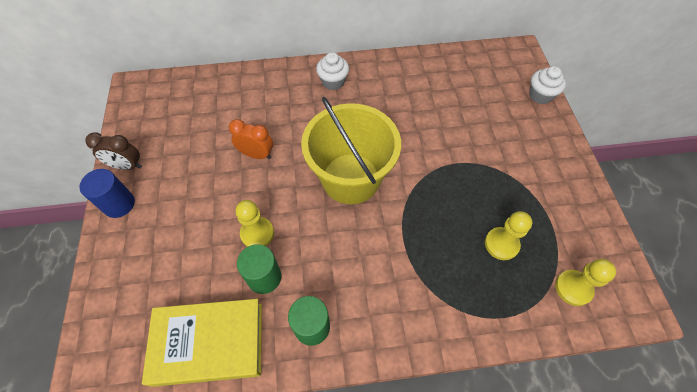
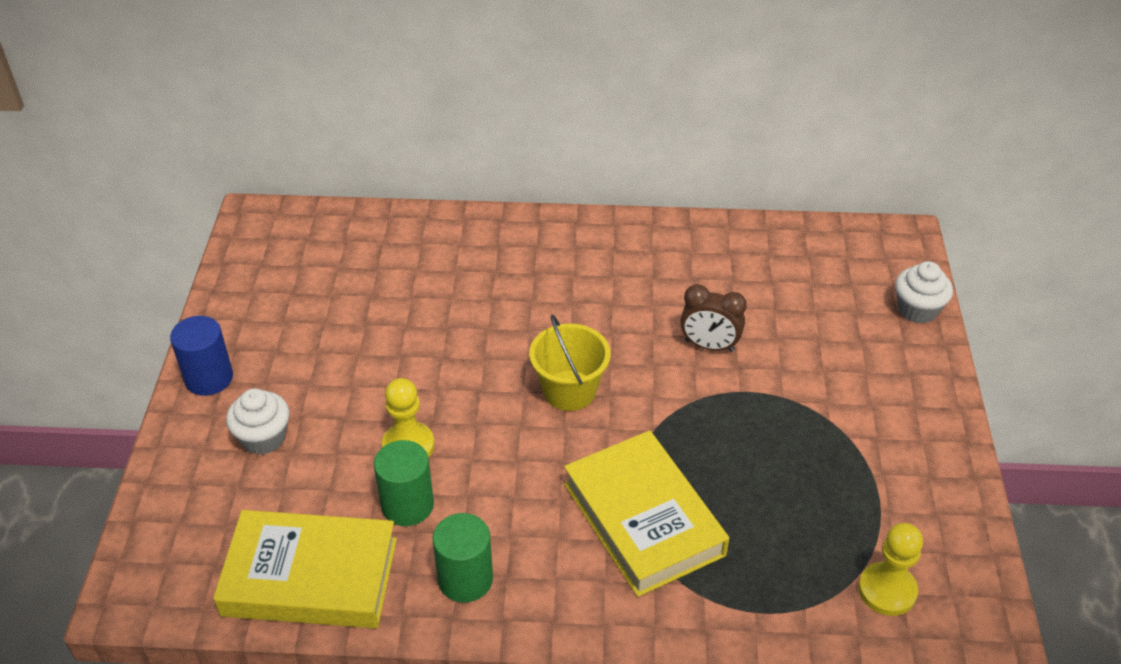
camera: 10 degrees right, 15 degrees down
brown clock [85,133,142,170] -> brown clock moved to [680,284,747,352]
orange clock [229,119,273,159] -> none
yellow bucket [301,97,401,204] -> yellow bucket [529,314,610,411], size x0.56
white cupcake [316,52,349,90] -> white cupcake moved to [226,388,289,455]
yellow pawn [485,211,532,260] -> none
none -> yellow book [564,430,729,597]

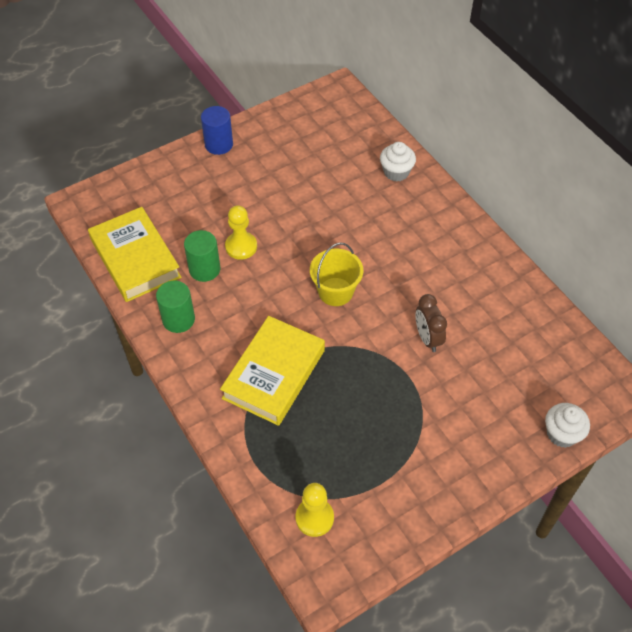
camera: 55 degrees right, 10 degrees up
white cupcake [226,388,289,455] -> white cupcake moved to [380,142,416,182]

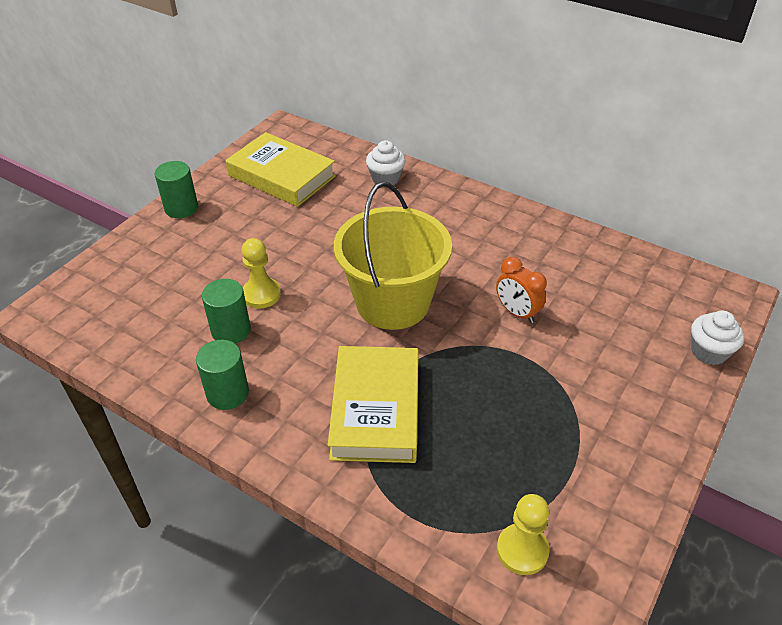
camera: 25 degrees left, 10 degrees down
yellow book [88,207,182,302] -> yellow book moved to [226,132,336,207]
blue cylinder [201,106,233,155] -> green cylinder [155,161,198,218]
yellow bucket [310,243,363,306] -> yellow bucket [334,182,452,330], size x1.78
brown clock [415,294,447,352] -> orange clock [496,257,547,323]

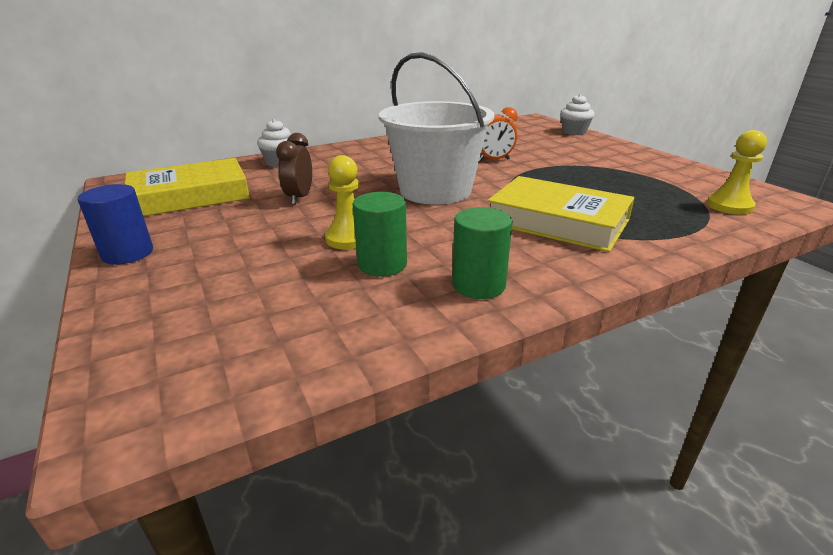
camera: 60 degrees left, 15 degrees down
green cylinder [155,161,198,218] -> blue cylinder [78,184,153,265]
yellow bucket [334,182,452,330] -> white bucket [379,52,494,205]
none -> brown clock [276,133,312,205]

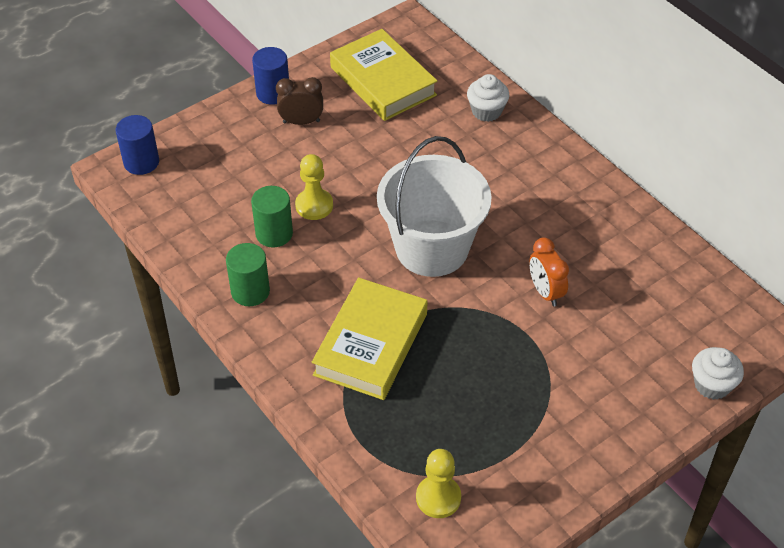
camera: 80 degrees right, 20 degrees up
brown clock [276,133,312,205] -> brown clock moved to [276,77,323,125]
none -> blue cylinder [116,115,159,175]

